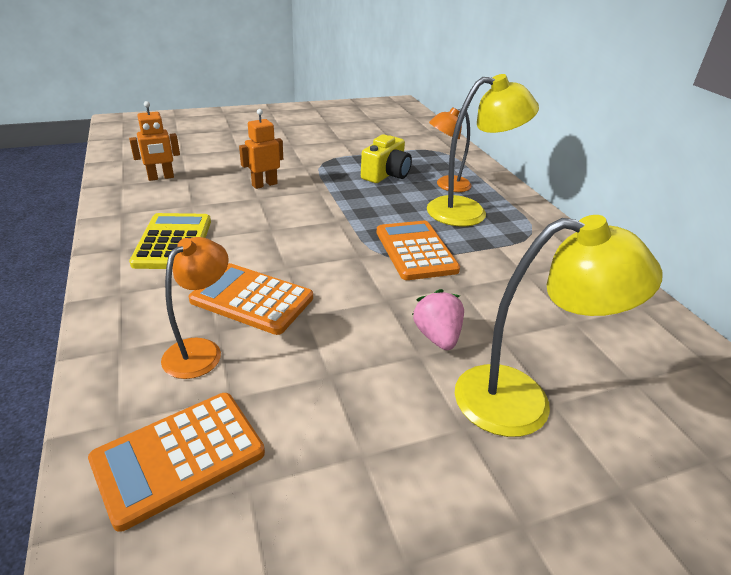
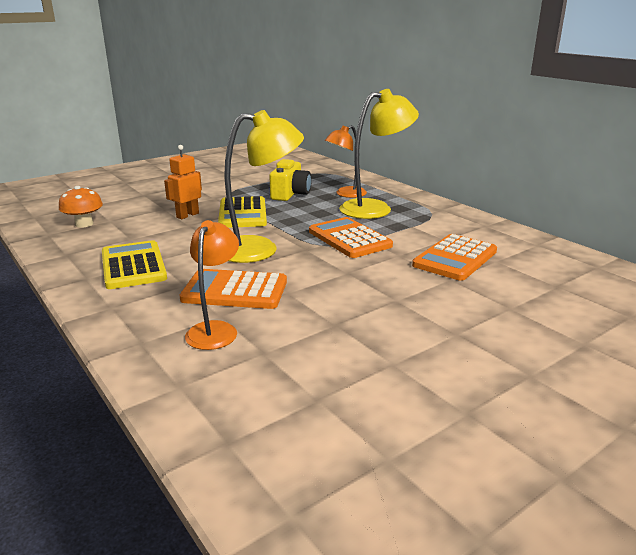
camera: 15 degrees left, 10 degrees down
orange calculator [88,393,265,532] -> orange calculator moved to [412,234,497,281]
orange robot [129,101,180,181] -> orange mushroom [59,186,103,228]
pink strawberry [412,289,464,350] -> none
yellow lamp [455,215,662,437] -> yellow lamp moved to [224,110,304,263]
none -> yellow calculator [218,196,267,228]

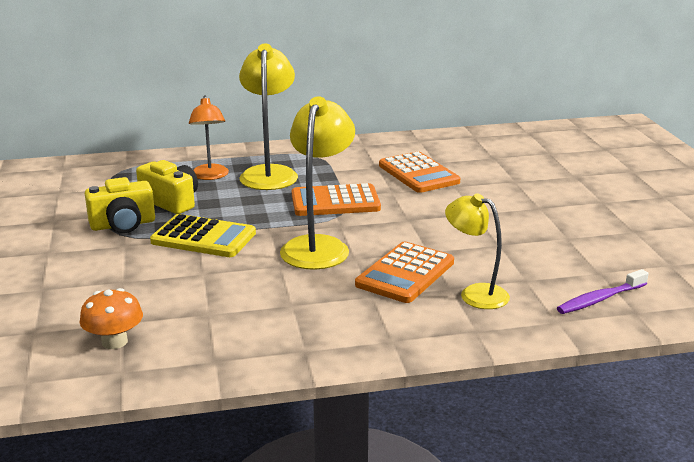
camera: 65 degrees left, 0 degrees up
yellow calculator [102,240,167,289] -> none
orange robot [164,145,202,219] -> none
orange lamp [185,220,239,350] -> yellow lamp [445,193,510,309]
none -> yellow camera [85,177,155,233]
none -> purple toothbrush [557,269,649,314]

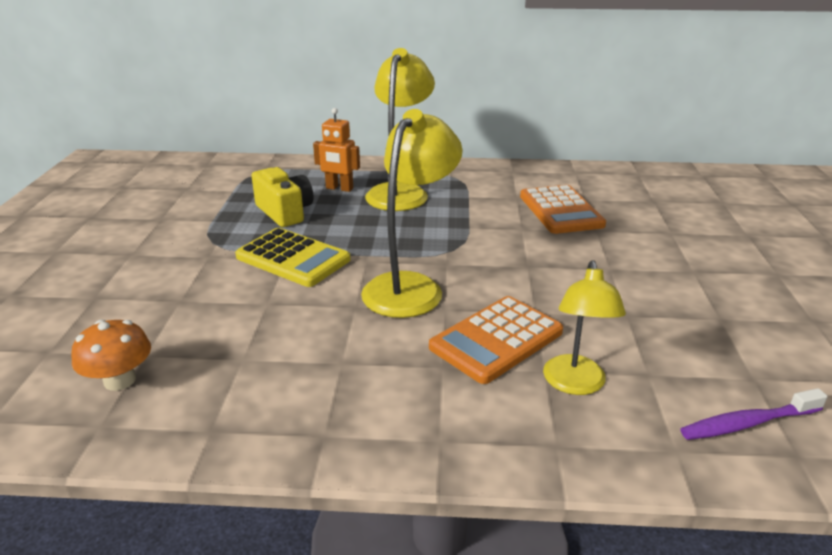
camera: 15 degrees right, 5 degrees up
yellow camera [85,177,155,233] -> none
orange lamp [189,95,229,180] -> orange robot [313,108,360,192]
orange calculator [292,183,381,216] -> none
yellow lamp [445,193,510,309] -> yellow lamp turned 135 degrees counterclockwise [543,260,626,395]

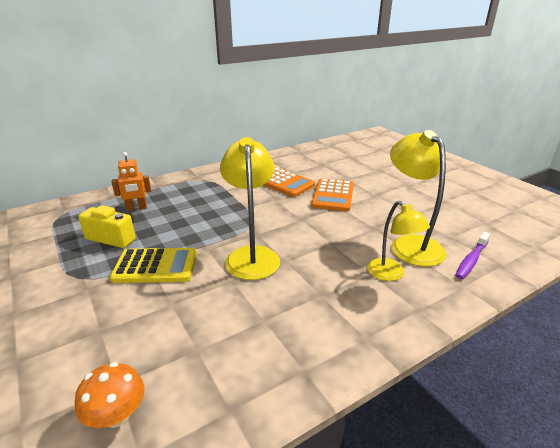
camera: 35 degrees left, 0 degrees up
yellow lamp [365,48,435,211] -> yellow lamp moved to [390,130,446,267]
orange calculator [429,296,563,384] -> orange calculator moved to [311,178,354,211]

